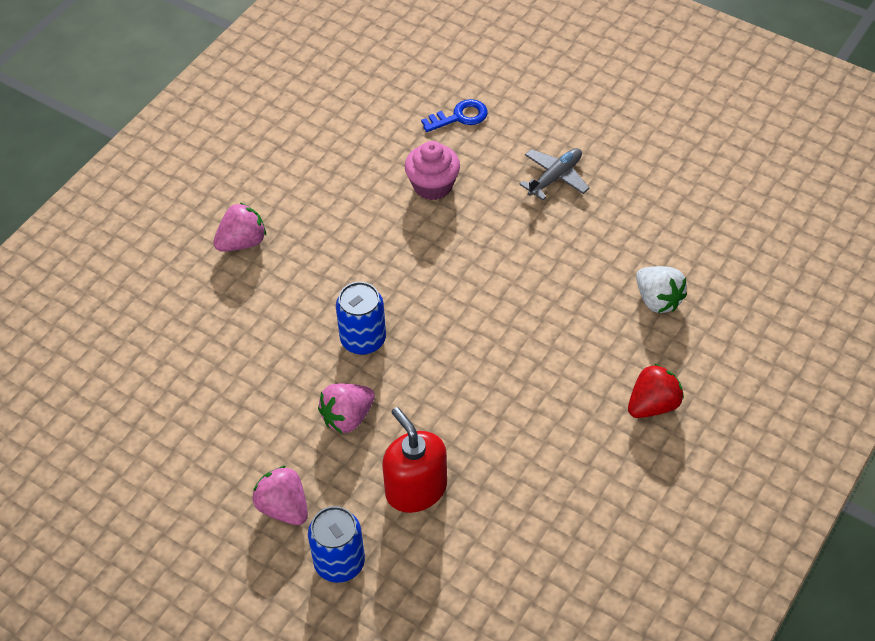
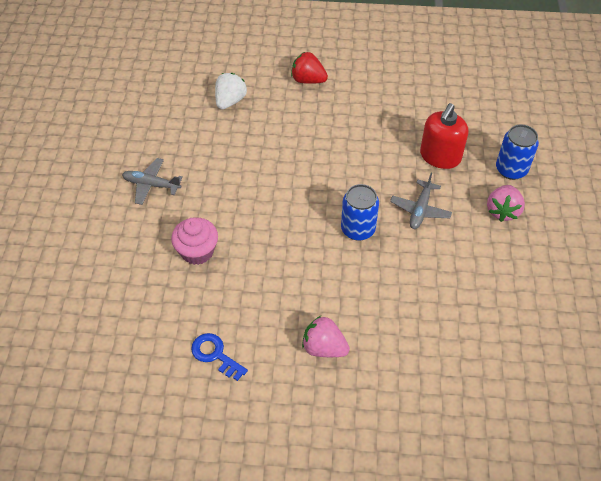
camera: 120 degrees left, 0 degrees up
pink strawberry [318,383,375,433] -> grey plane [390,173,452,229]
blue key [421,99,488,132] -> blue key moved to [191,333,248,381]

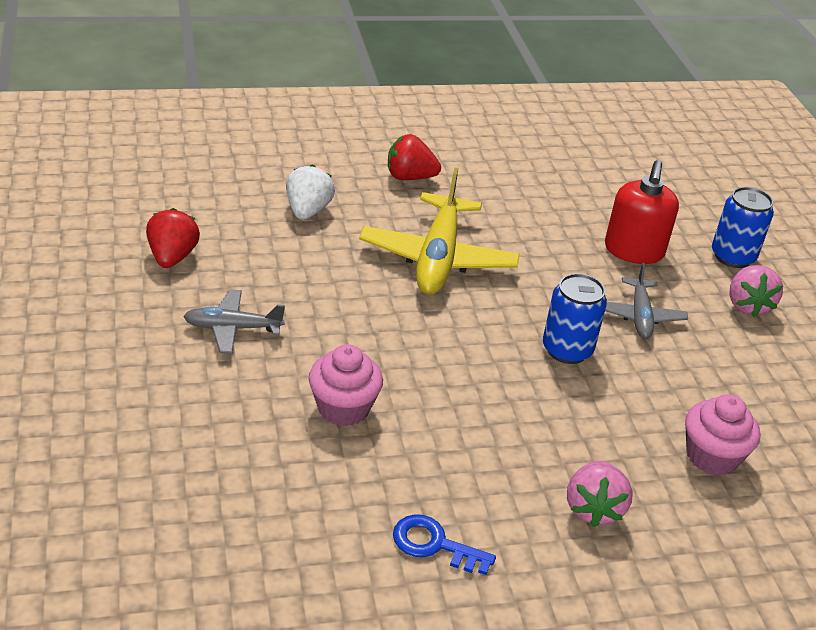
camera: 20 degrees left, 15 degrees down
pink strawberry [302,316,350,357] -> pink strawberry turned 90 degrees counterclockwise [567,461,633,527]
none -> red strawberry [146,208,200,268]
none -> yellow plane [359,168,520,295]
none -> pink cupcake [685,394,760,476]

